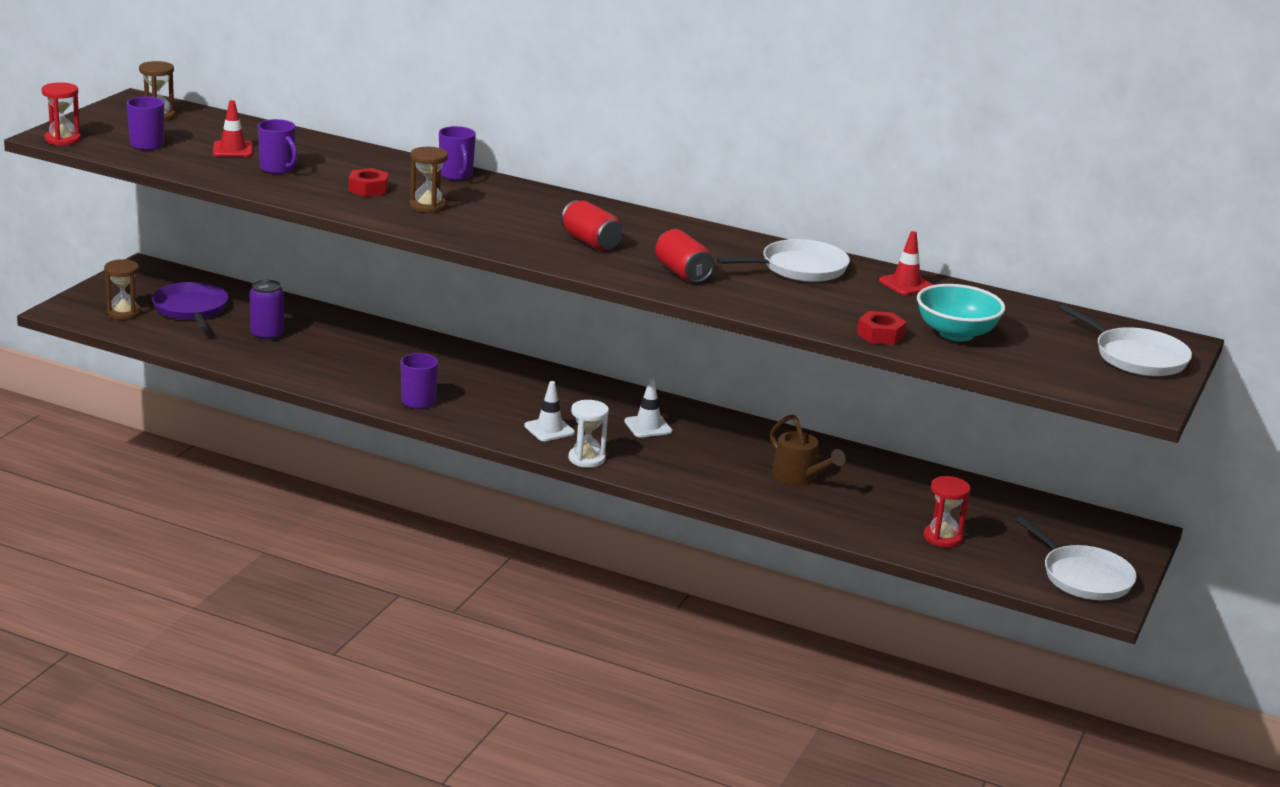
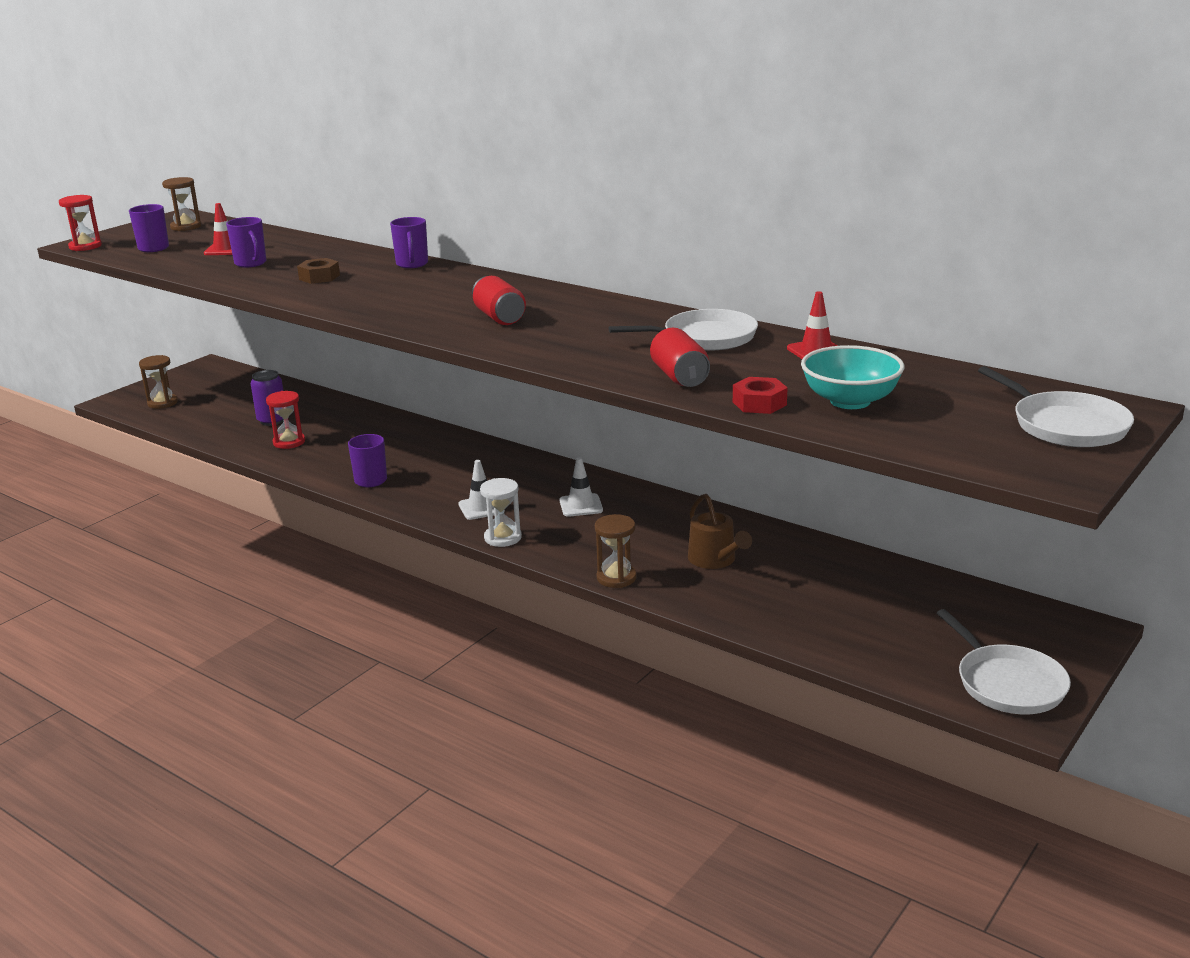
camera: 15 degrees right, 0 degrees up
purple pan [152,282,229,331] -> none
red nut [349,168,389,197] -> brown nut [297,258,340,284]
brown hourglass [410,147,448,213] -> brown hourglass moved to [595,514,637,588]
red can [655,229,714,283] -> red can moved to [650,328,710,387]
red hourglass [924,476,971,547] -> red hourglass moved to [266,391,305,449]

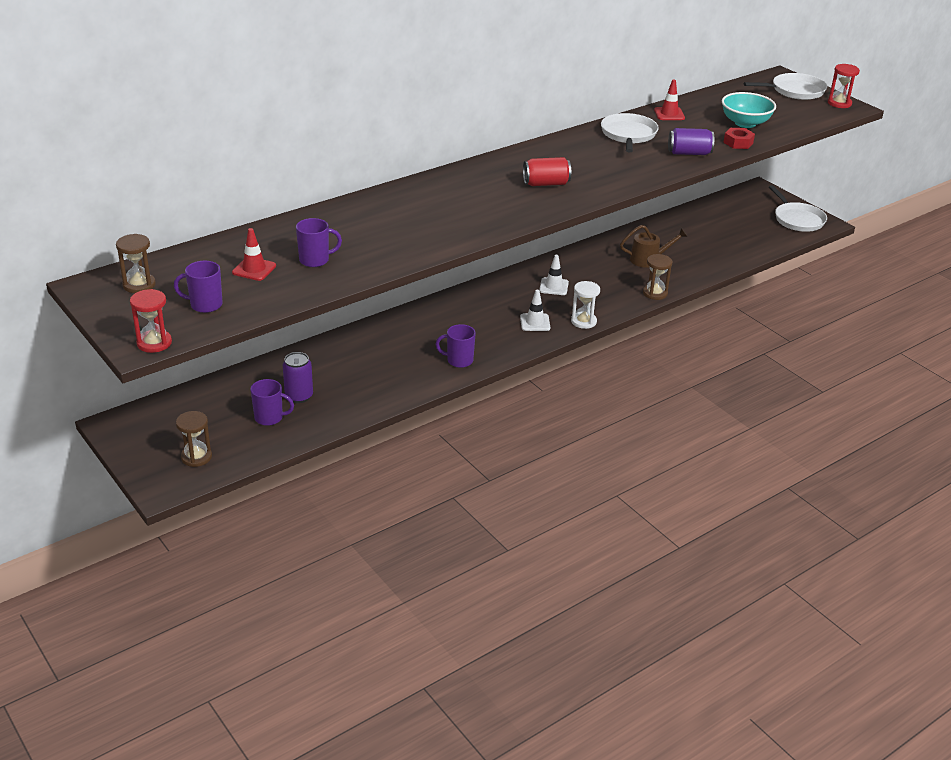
camera: 75 degrees left, 10 degrees up
red hourglass [266,391,305,449] -> red hourglass moved to [828,64,860,108]
brown nut [297,258,340,284] -> none
purple mug [390,217,428,268] -> purple mug moved to [250,379,294,426]
red can [650,328,710,387] -> purple can [668,128,714,155]
white pan [937,609,1071,714] -> white pan turned 75 degrees clockwise [769,185,827,232]

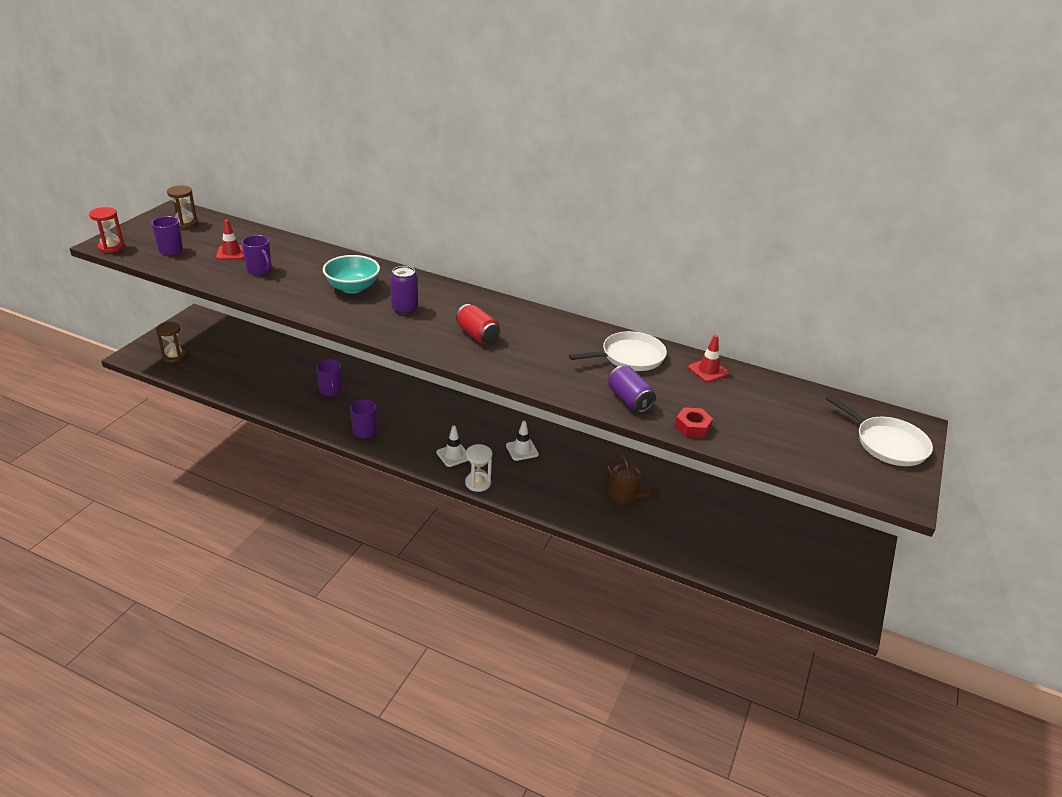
camera: 60 degrees right, 0 degrees up
purple mug [250,379,294,426] -> purple mug moved to [316,359,342,396]
purple can [283,352,313,403] -> purple can moved to [390,266,418,315]
brown hourglass [643,254,673,300] -> none
turquoise bowl [722,92,776,128] -> turquoise bowl moved to [323,255,380,294]
white pan [769,185,827,232] -> none
red hourglass [828,64,860,108] -> none

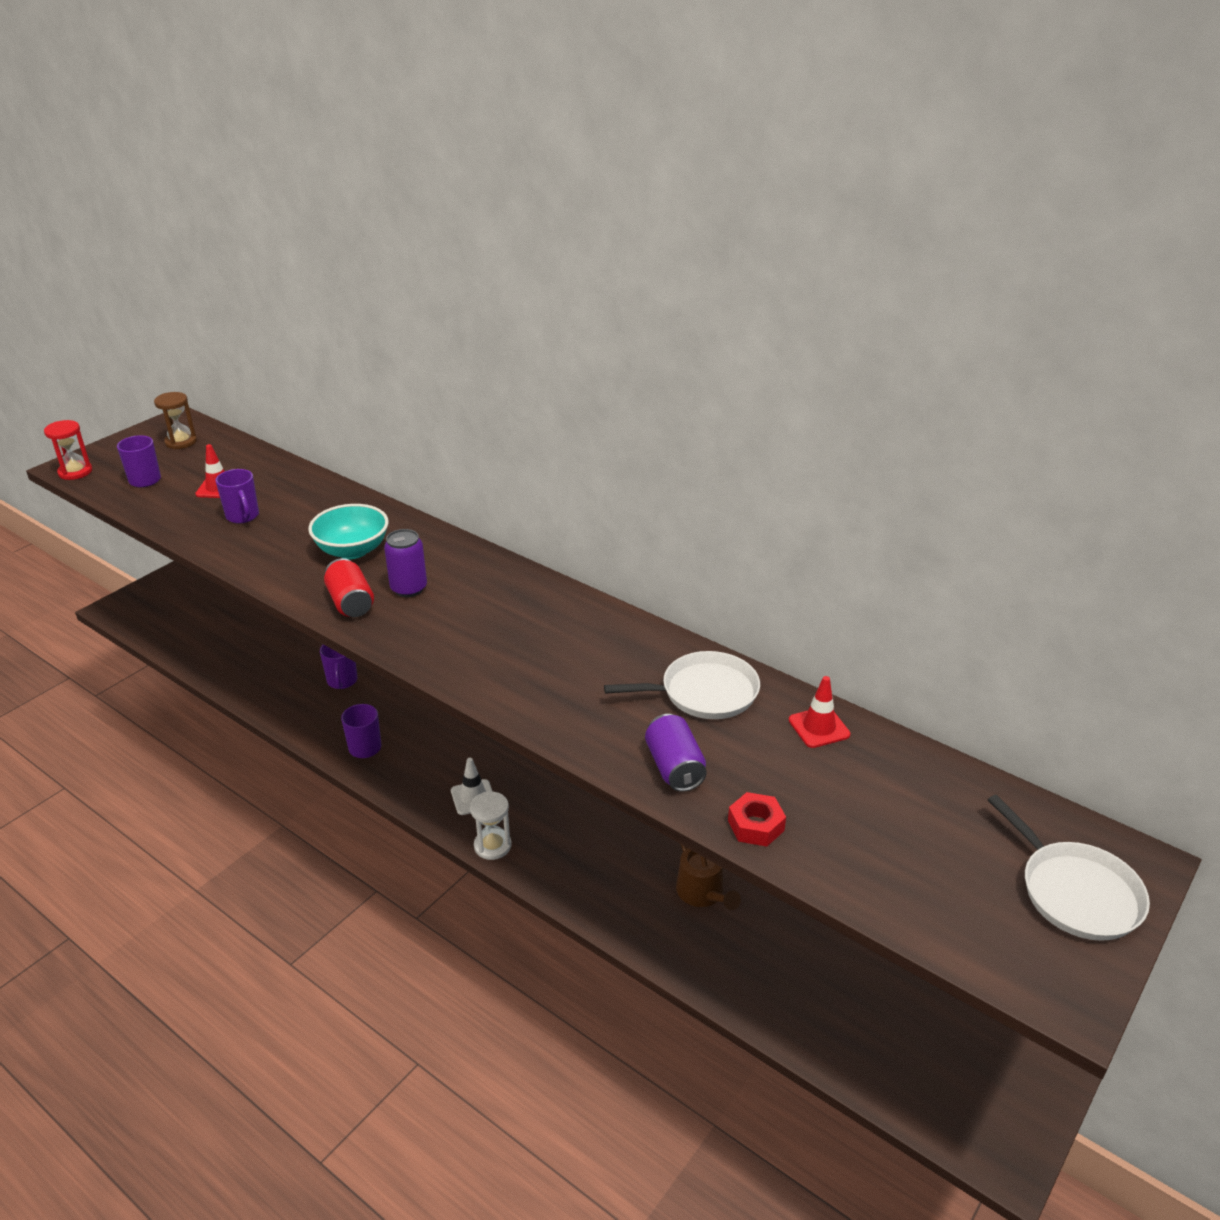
camera: 15 degrees right, 0 degrees up
brown hourglass [156,322,186,363] -> none
red can [456,304,500,344] -> red can moved to [324,558,374,617]
white traffic cone [506,421,539,461] -> none

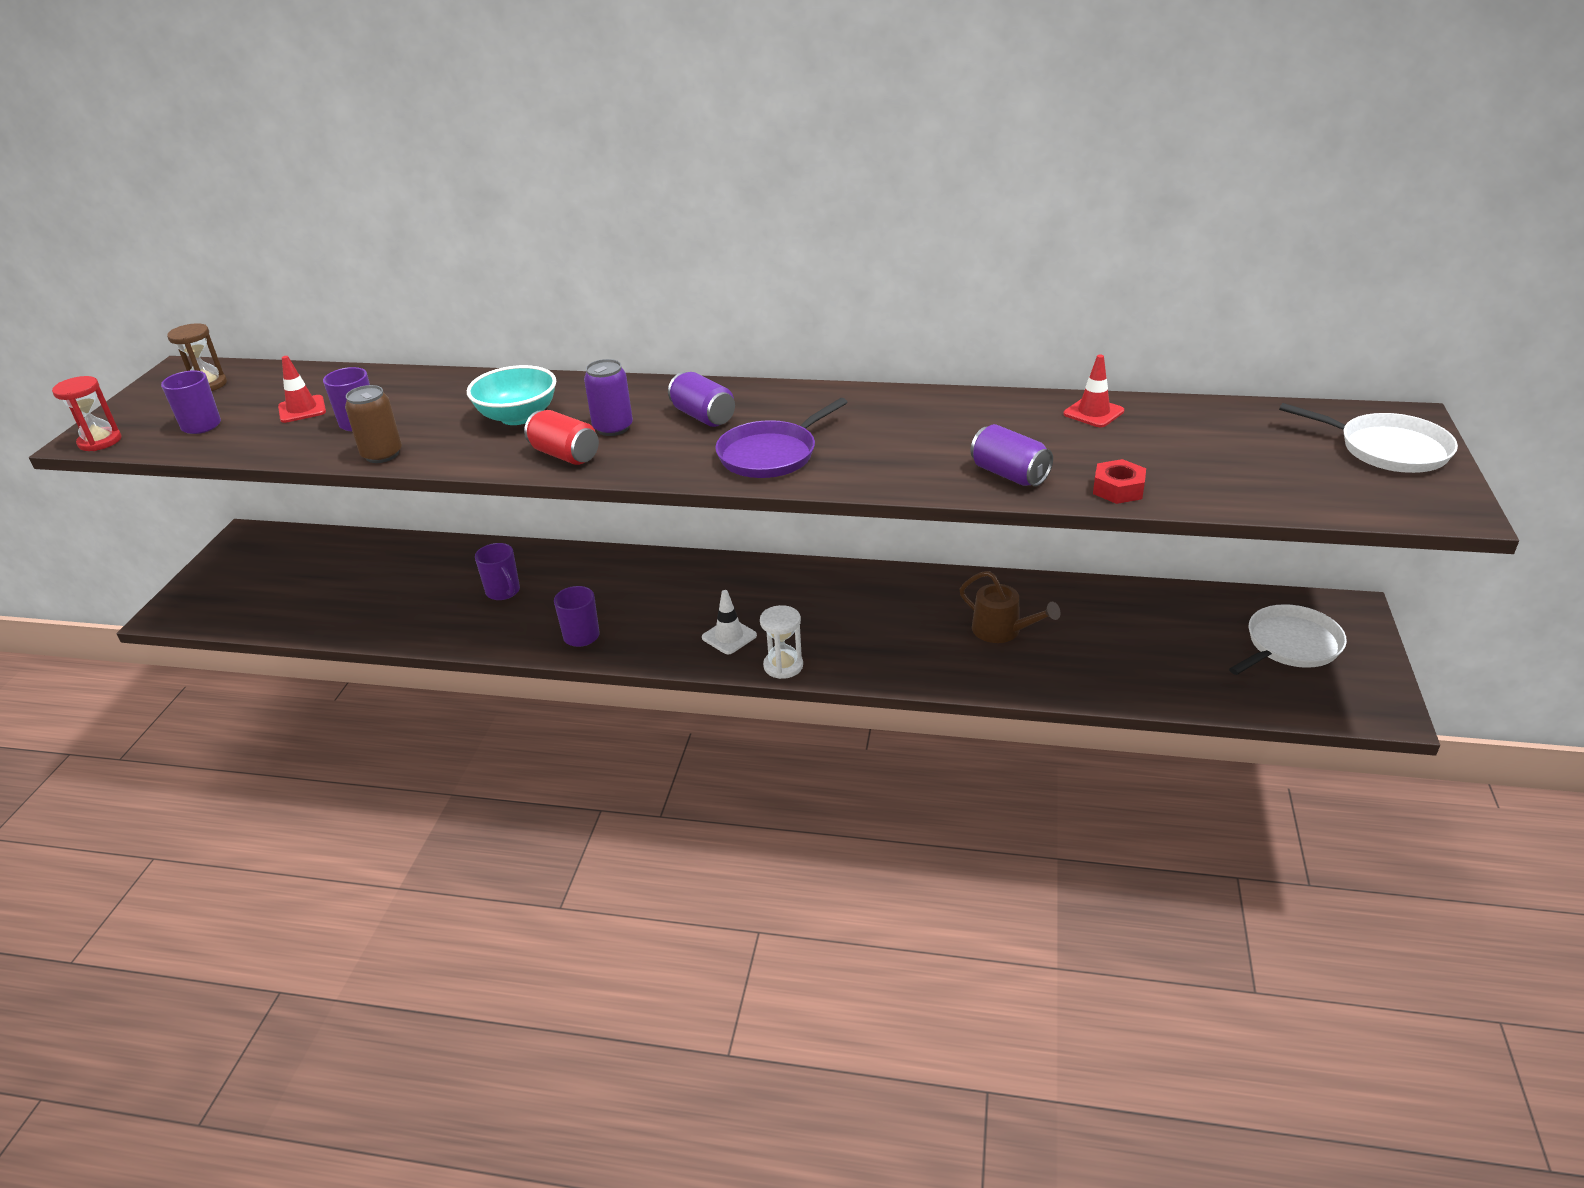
camera: 25 degrees left, 0 degrees up
white pan [604,651,760,719] -> white pan moved to [1229,604,1347,675]
none -> brown can [345,385,402,463]
none -> purple can [668,372,735,427]
none -> purple pan [715,398,848,478]

